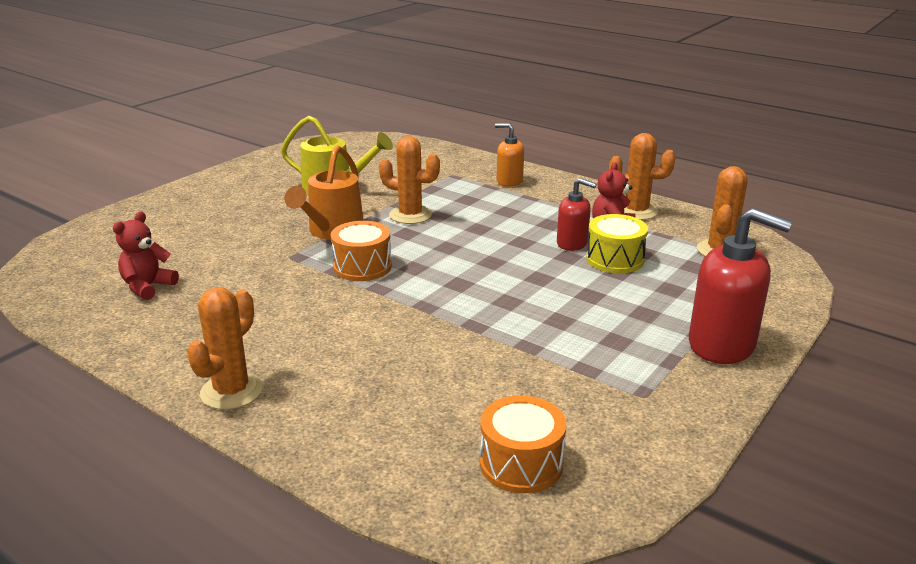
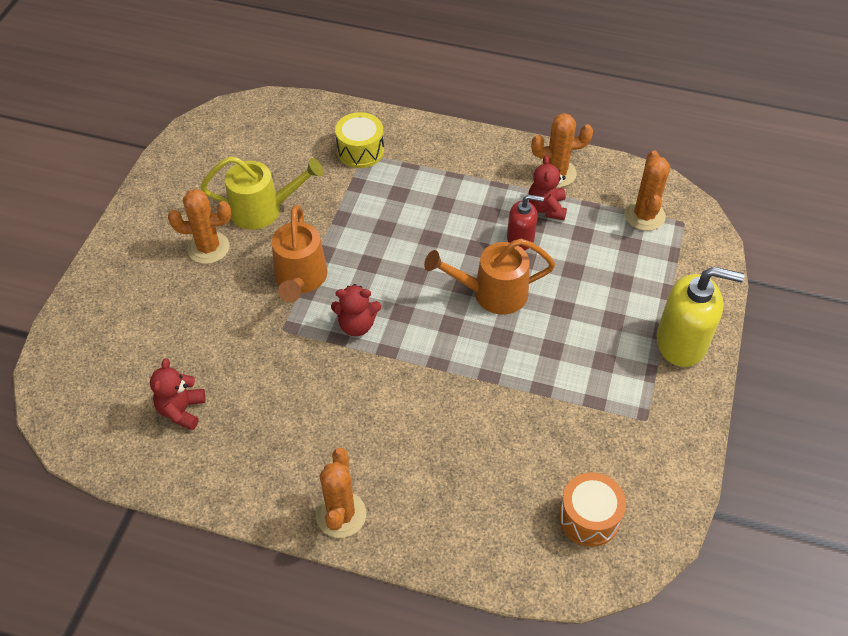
camera: 20 degrees left, 25 degrees up
orange drum [330,221,392,281] -> red teddy bear [331,284,381,336]
orange cactus [379,136,440,224] -> orange cactus moved to [168,189,231,264]
orange soap dispenser [495,123,524,187] -> none
yellow drum [586,214,648,273] -> yellow drum moved to [335,112,384,168]
red soap dispenser [689,208,793,364] -> yellow soap dispenser [656,267,744,367]
none -> orange watering can [424,239,555,314]

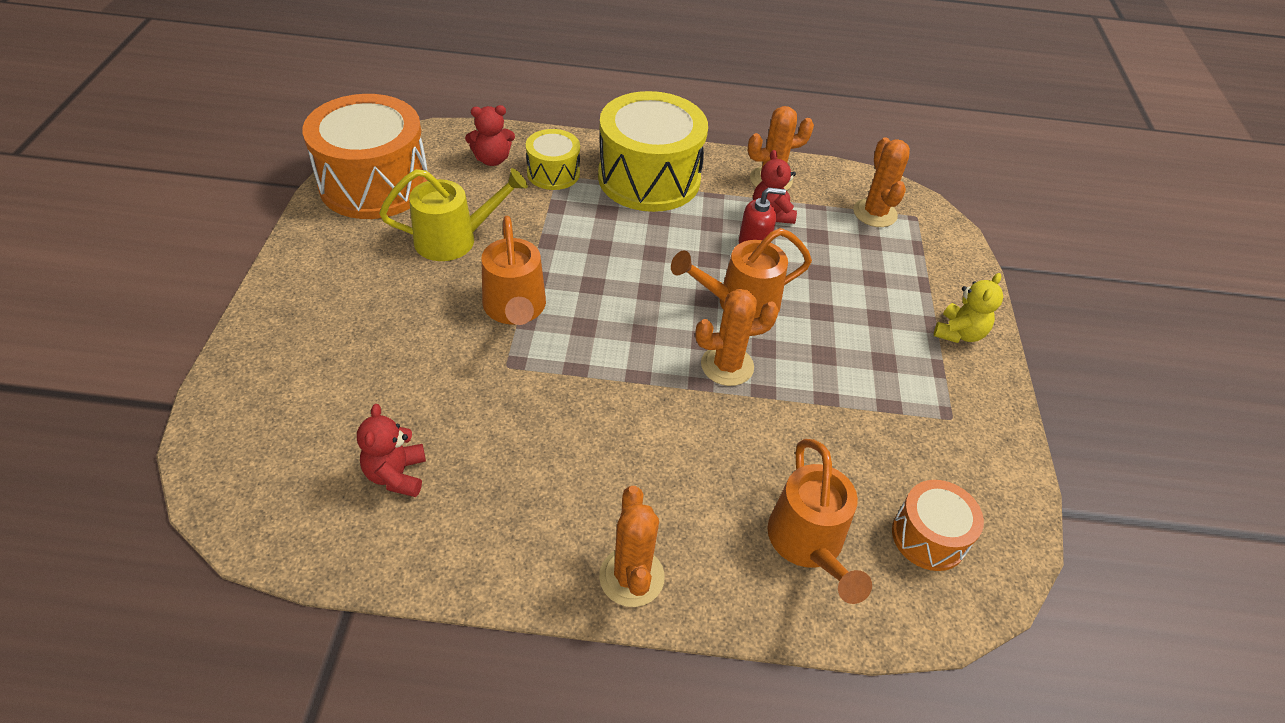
camera: 15 degrees left, 5 degrees down
orange cactus [168,189,231,264] -> orange cactus moved to [695,289,779,386]
red teddy bear [331,284,381,336] -> red teddy bear moved to [465,105,515,166]
yellow soap dispenser [656,267,744,367] -> yellow teddy bear [933,273,1003,343]
none -> orange drum [302,94,428,219]
none -> yellow drum [598,91,708,212]
none -> orange watering can [767,439,872,604]

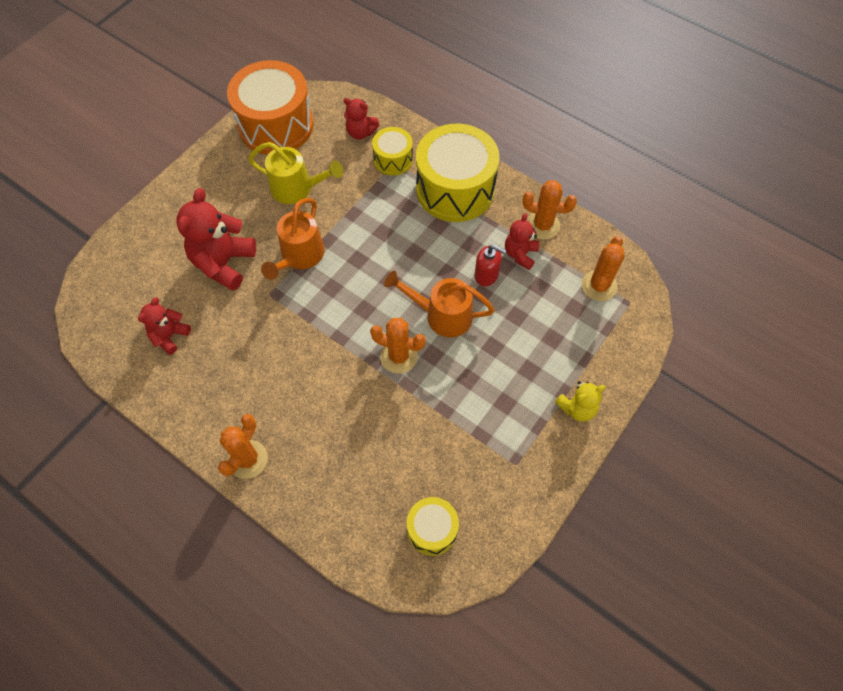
camera: 35 degrees right, 15 degrees up
orange watering can [767,439,872,604] -> none
orange drum [892,480,984,571] -> yellow drum [407,497,459,556]
none -> red teddy bear [176,188,256,291]

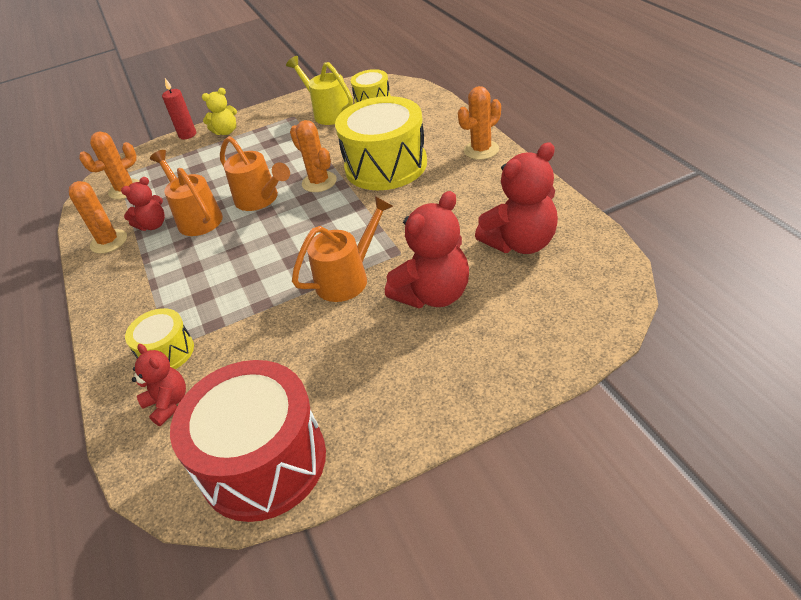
camera: 145 degrees left, 20 degrees down
red teddy bear [138,297,191,355] -> red teddy bear [475,142,558,254], size x1.75
orange drum [227,60,314,155] -> red drum [170,360,326,522]
yellow watering can [248,142,343,204] -> yellow watering can moved to [286,56,353,125]
yellow drum [416,124,500,222] -> yellow drum moved to [335,96,427,190]
red soap dispenser [474,245,506,286] -> orange watering can [150,150,223,236]
yellow teddy bear [555,381,605,421] -> yellow teddy bear turned 150 degrees clockwise [202,88,237,135]
none -> red candle [162,78,196,139]

